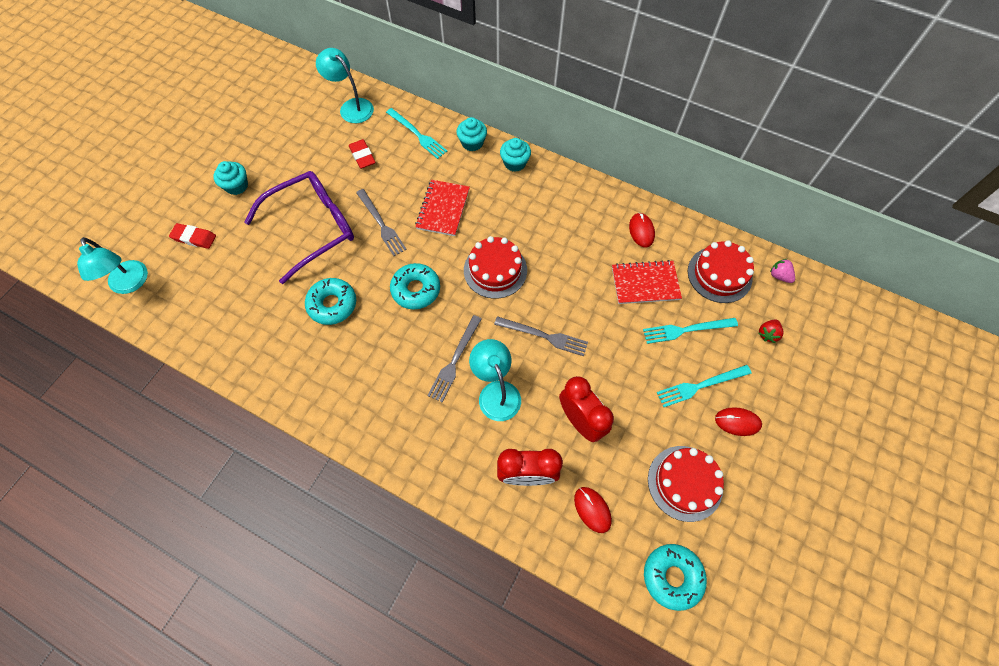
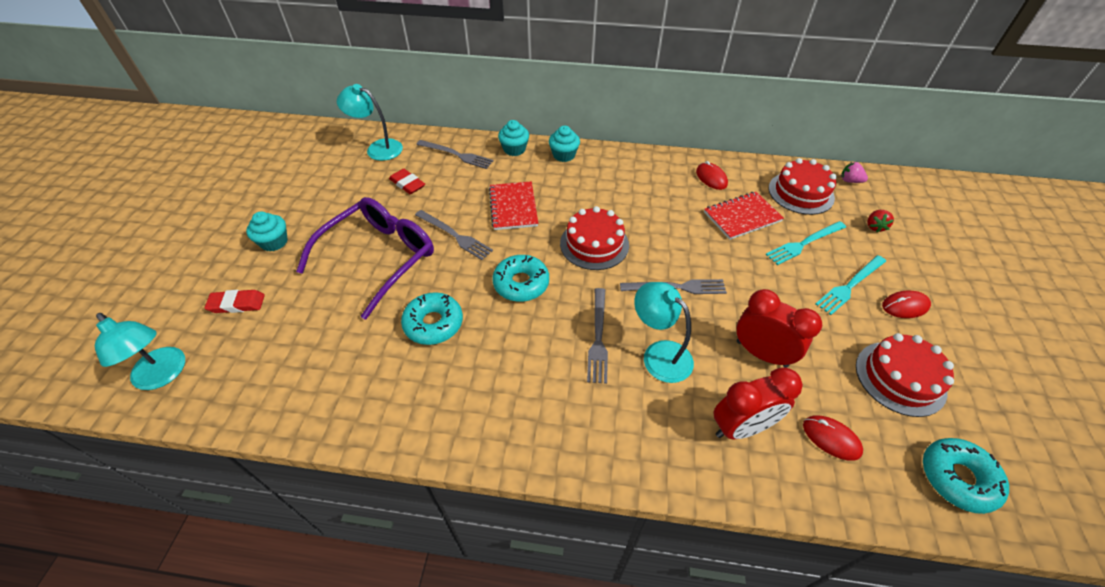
camera: 20 degrees left, 15 degrees down
turquoise fork [386,108,448,159] -> grey fork [416,140,493,169]

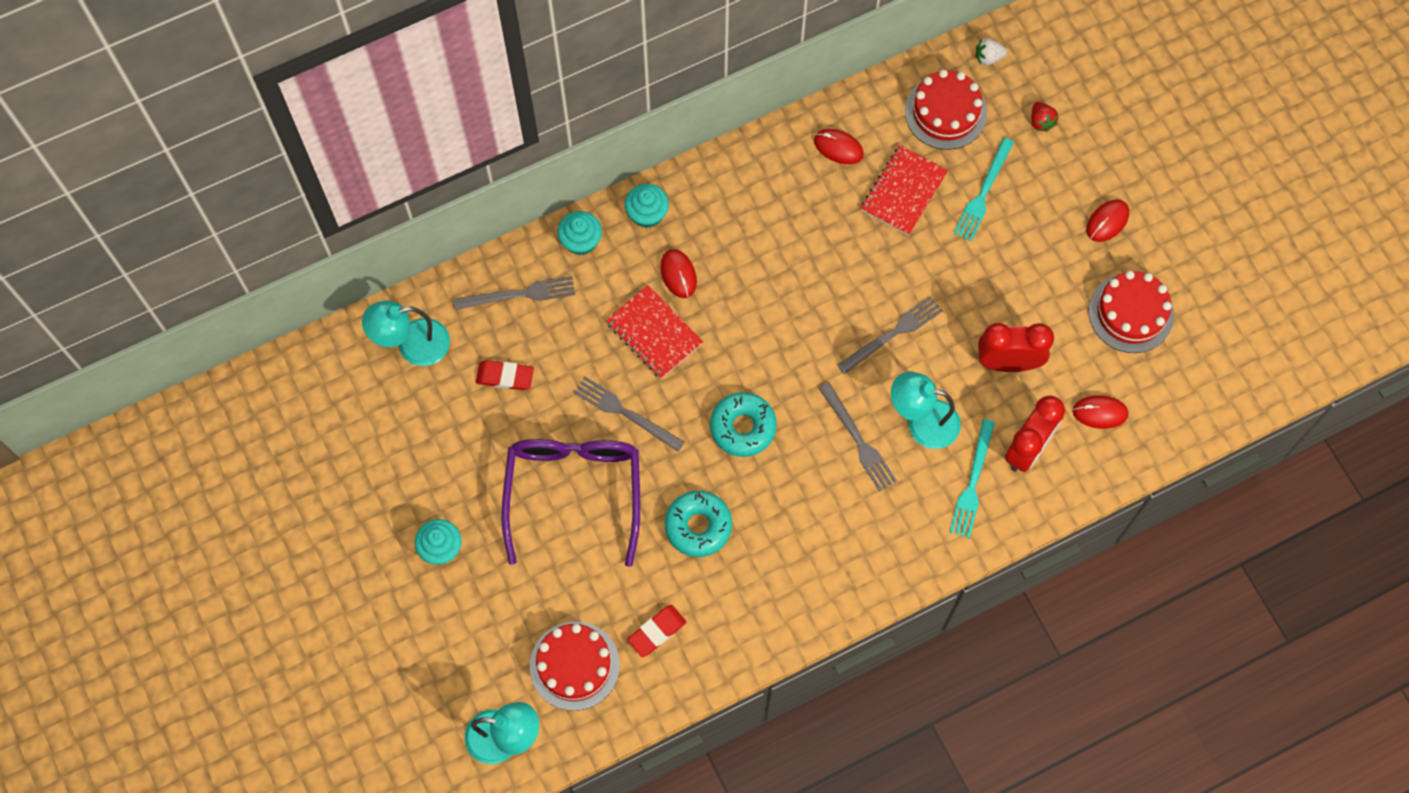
camera: 35 degrees left, 20 degrees up
red eraser [204,290,265,313] -> red eraser moved to [627,605,686,657]
grey fork [415,210,493,260] -> grey fork turned 150 degrees counterclockwise [574,377,685,452]
red cake [560,206,629,270] -> red cake moved to [530,621,620,711]
turquoise fork [816,255,886,315] -> turquoise fork moved to [950,419,995,538]
pink strawberry [841,162,868,183] -> white strawberry [976,38,1007,66]
turquoise donut [923,438,1009,514] -> none
none -> red mouse [660,249,697,298]

